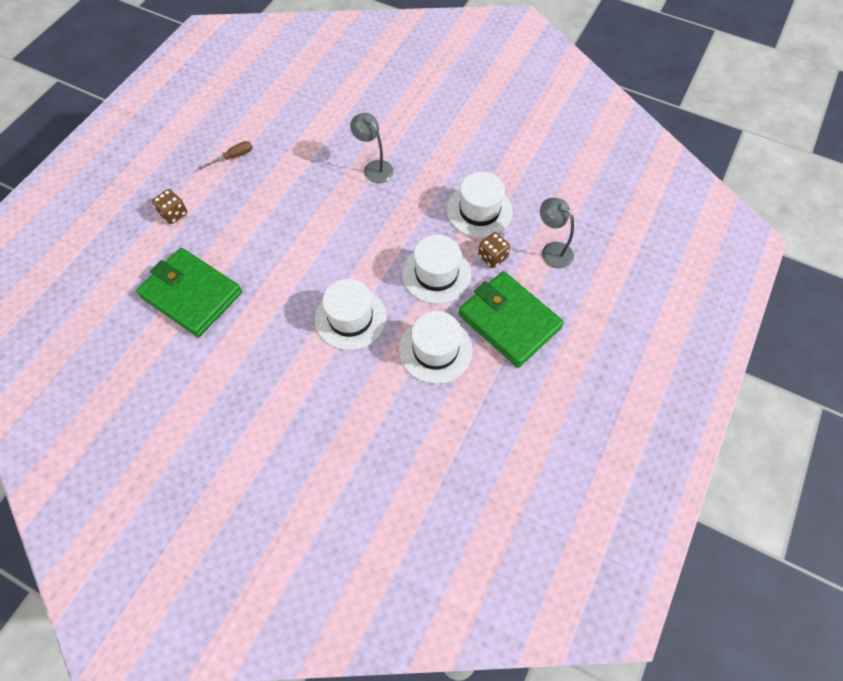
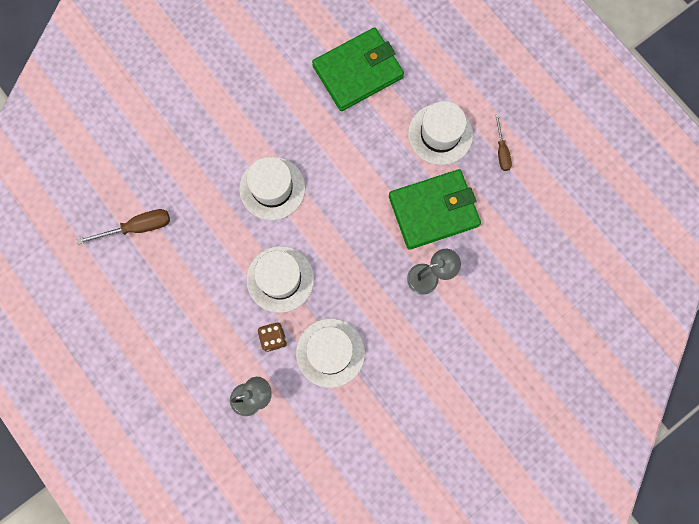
camera: 115 degrees right, 15 degrees up
brown dice [152,189,187,224] -> none
white hat [399,311,473,384] -> white hat moved to [408,101,473,165]
green wallet [459,271,564,367] -> green wallet moved to [389,169,481,250]
none -> brown screwdriver [77,209,170,245]

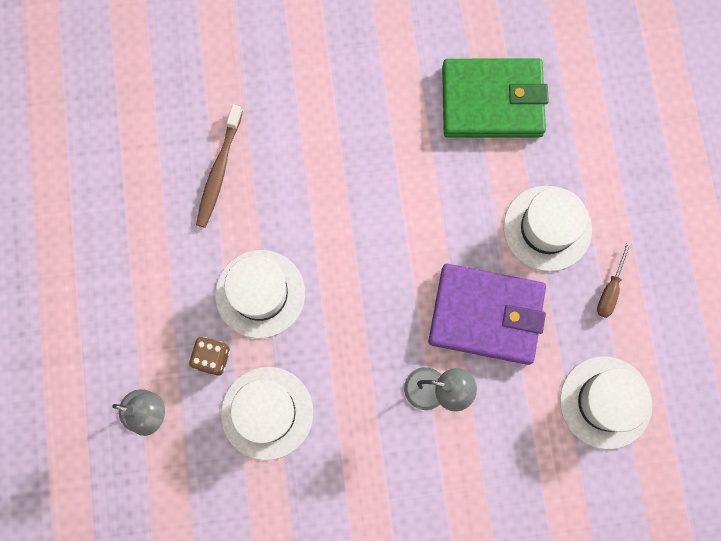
camera: 30 degrees right, 0 degrees up
brown screwdriver [77,209,170,245] -> none
white hat [239,157,305,220] -> white hat moved to [560,356,652,449]
green wallet [389,169,481,250] -> purple wallet [428,264,546,365]
none -> brown toothbrush [196,105,243,228]

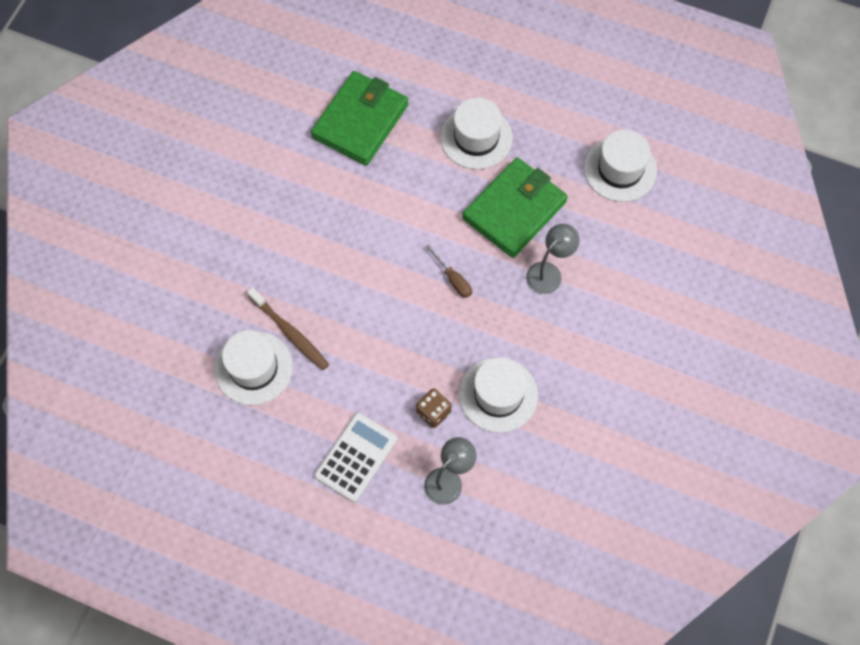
camera: 60 degrees left, 10 degrees down
white hat [215,250,305,339] -> white hat moved to [215,330,293,405]
purple wallet [428,264,546,365] -> green wallet [463,158,568,258]
brown screwdriver [597,241,632,318] -> brown screwdriver moved to [426,244,472,298]
none -> white calculator [314,413,397,502]

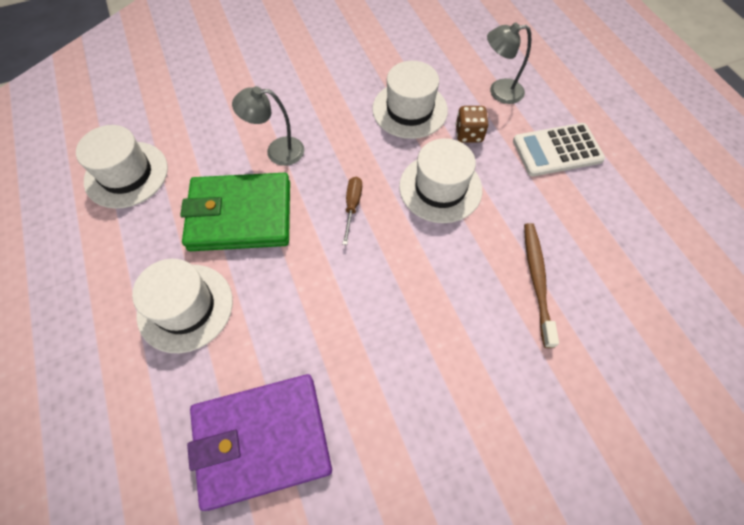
camera: 135 degrees left, 5 degrees down
white hat [215,330,293,405] -> white hat moved to [399,138,482,223]
green wallet [311,71,408,165] -> purple wallet [187,374,332,511]

